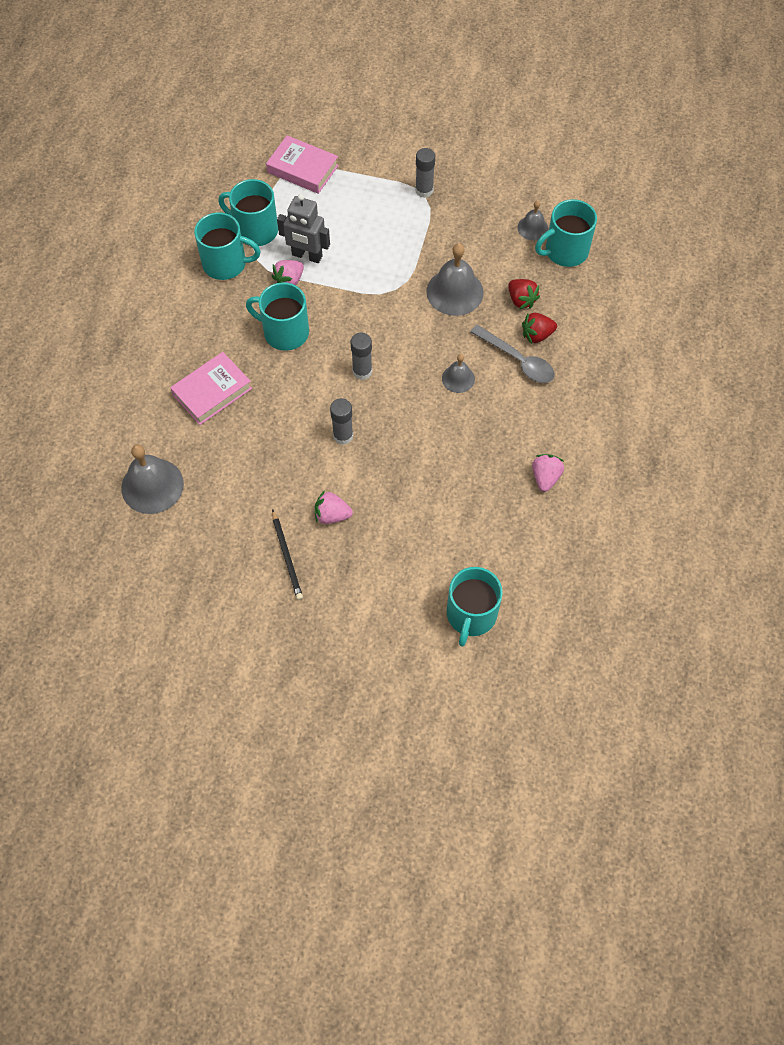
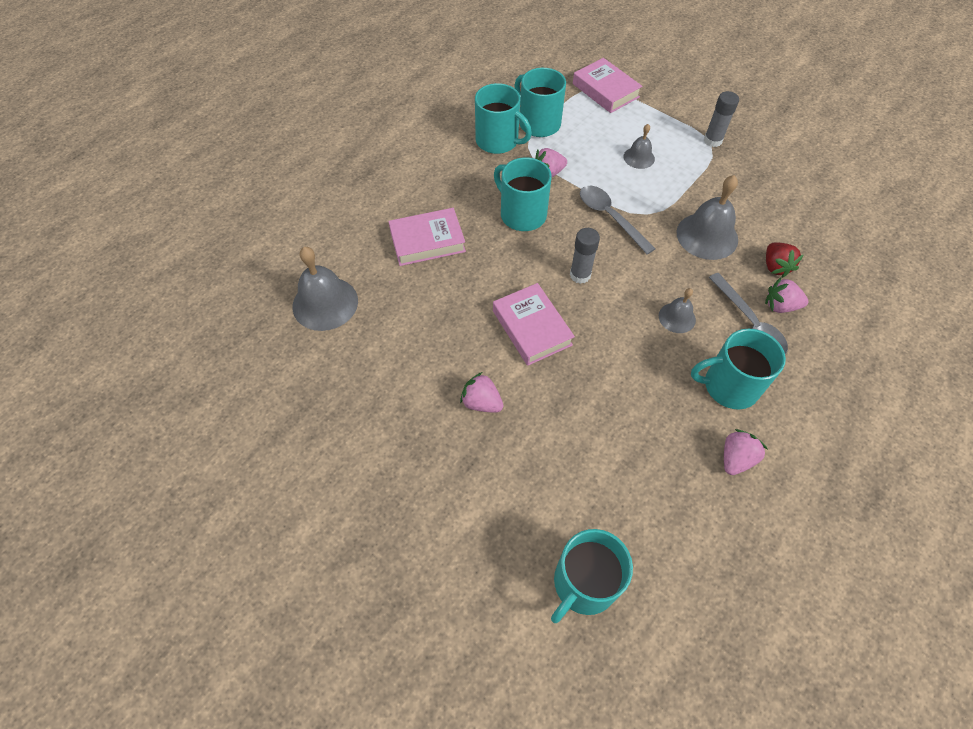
camera: 25 degrees right, 5 degrees down
black pencil [272,509,303,600] -> none
grey robot [277,194,330,263] -> none
grey glue stick [330,398,353,445] -> pink book [493,283,575,366]
grey bell [517,200,548,241] -> grey bell moved to [624,124,655,169]
red strawberry [522,313,557,344] -> pink strawberry [765,277,808,313]
turquoise mug [535,199,597,267] -> turquoise mug moved to [691,329,786,409]
none -> grey spoon [580,186,656,255]

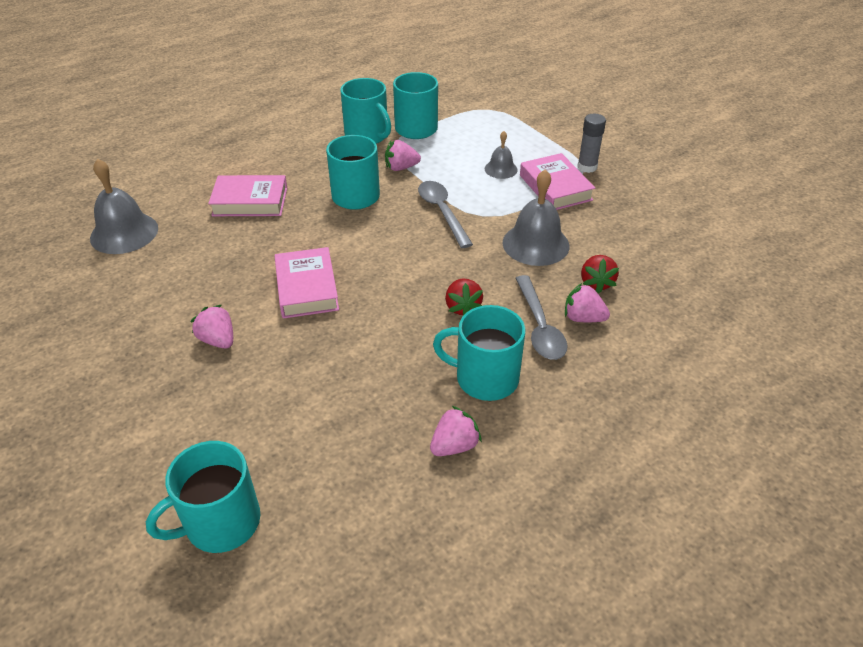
camera: 15 degrees right, 15 degrees down
grey glue stick [570,228,600,284] -> none
pink book [573,58,642,113] -> pink book moved to [520,153,595,210]
grey bell [659,288,696,333] -> red strawberry [445,279,483,316]

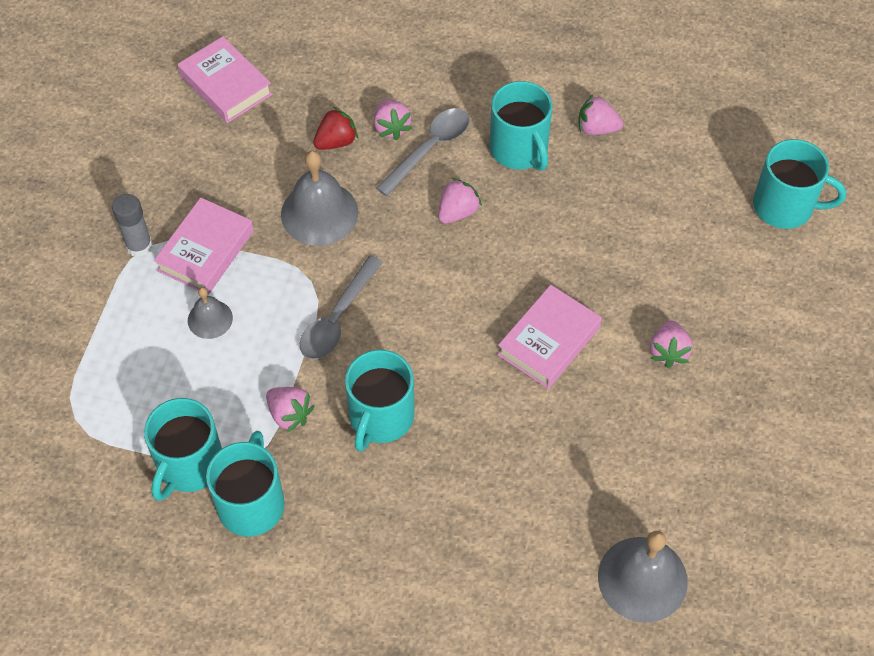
camera: 130 degrees left, 15 degrees up
pink book [208,175,287,216] -> pink book moved to [178,36,272,123]
red strawberry [445,279,483,316] -> pink strawberry [438,178,482,224]

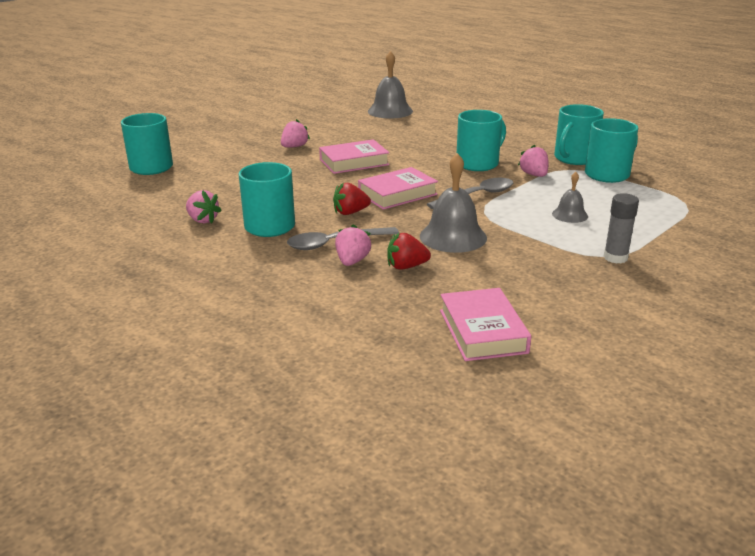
camera: 150 degrees left, 30 degrees down
pink book [154,198,254,295] -> pink book moved to [358,167,438,210]
pink strawberry [438,178,482,224] -> red strawberry [333,182,371,215]

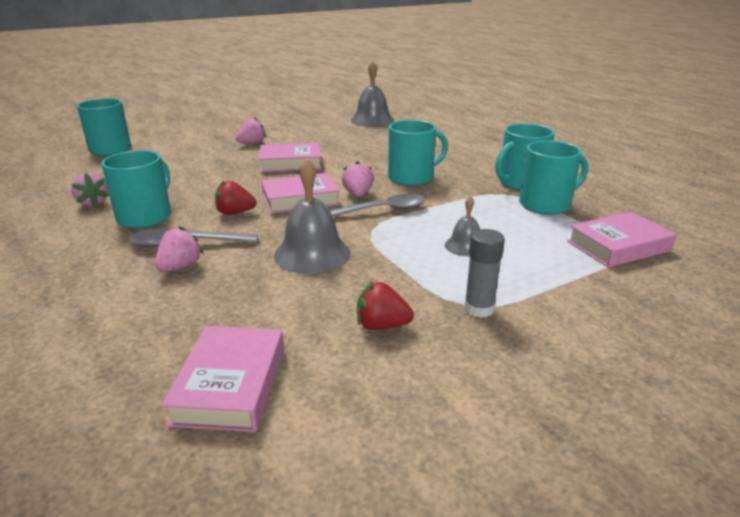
camera: 15 degrees right, 0 degrees up
red strawberry [387,233,431,270] -> red strawberry moved to [357,281,414,330]
pink strawberry [518,145,549,177] -> pink strawberry moved to [342,161,374,197]
none -> pink book [567,212,677,268]

